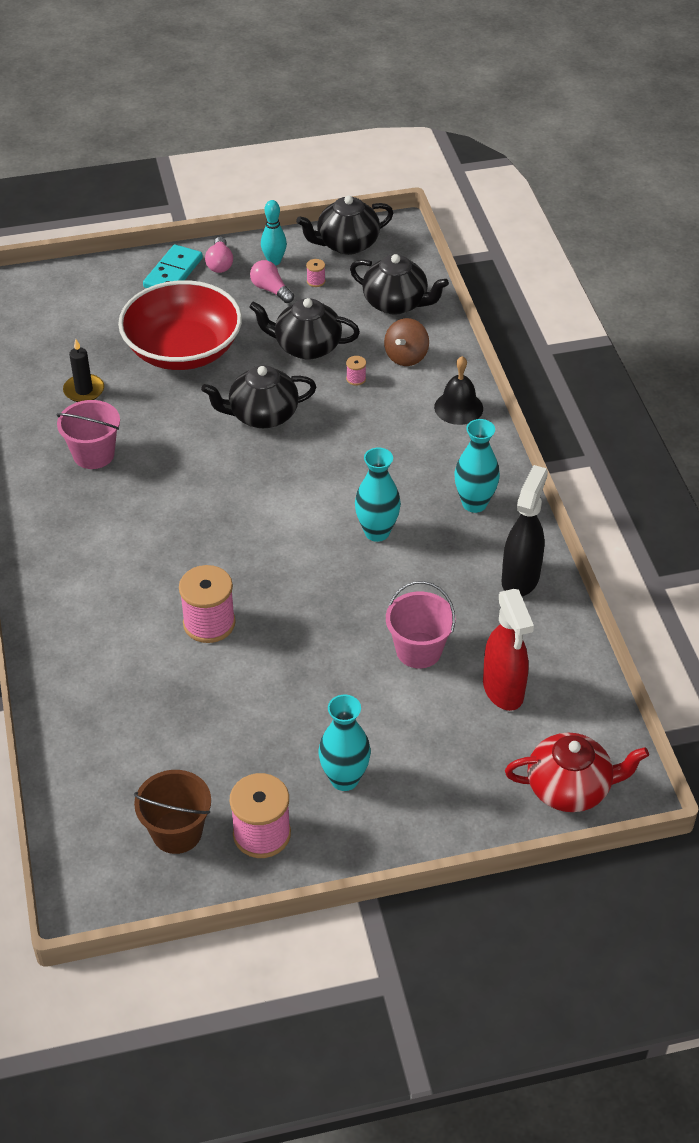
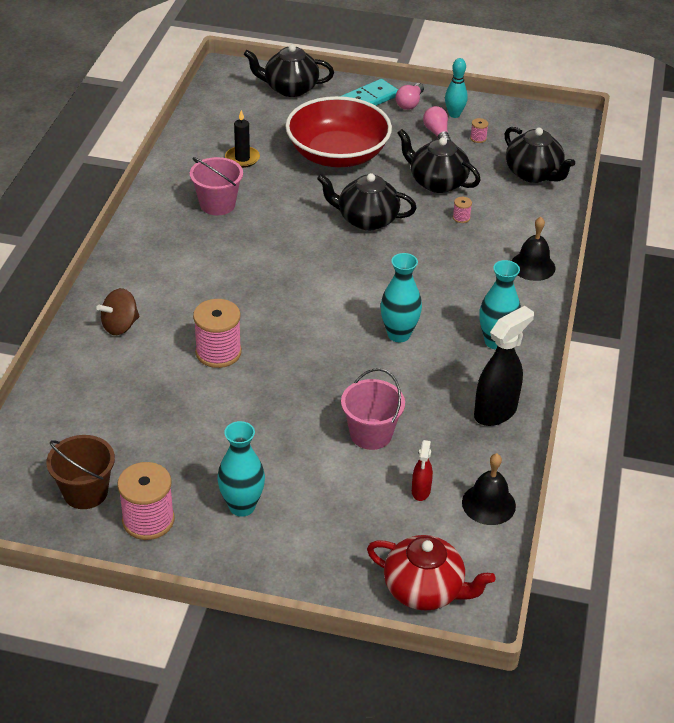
camera: 25 degrees right, 5 degrees down
black teapot [296,195,393,255] -> black teapot moved to [244,44,334,97]
brown spinning top [384,318,429,366] -> brown spinning top moved to [96,288,140,335]
red spray bottle [483,589,534,711] -> red spray bottle [412,440,433,501], size x0.53
none -> black bell [462,453,516,525]

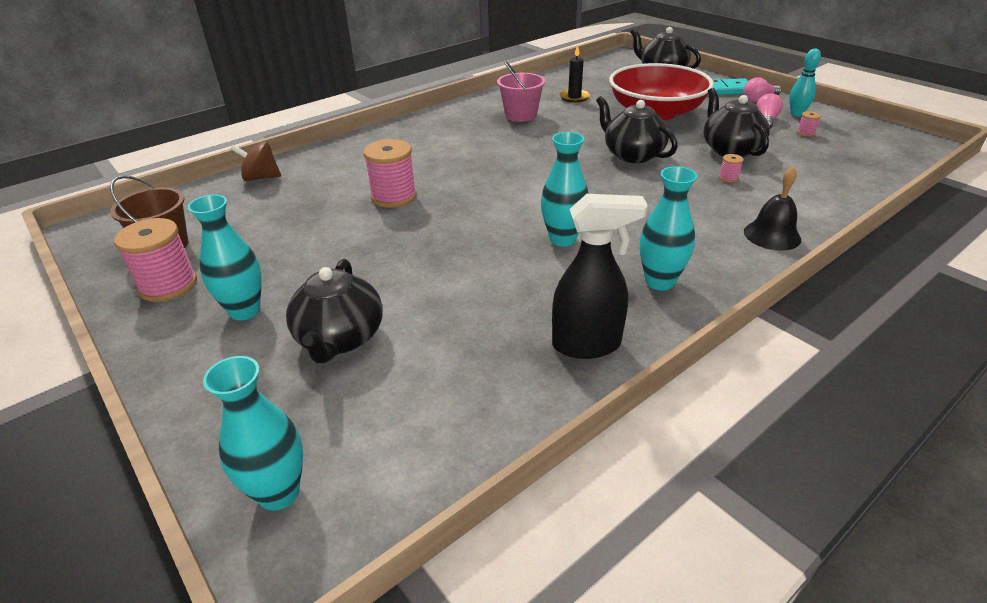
camera: 40 degrees right, 5 degrees down
brown spinning top [96,288,140,335] -> brown spinning top moved to [231,141,281,181]
pink bucket [341,368,405,450] -> none
red teapot [367,535,495,611] -> turquoise vase [203,356,303,510]
red spray bottle [412,440,433,501] -> none
black bell [462,453,516,525] -> none
black teapot [505,127,575,183] -> black teapot moved to [286,259,383,363]

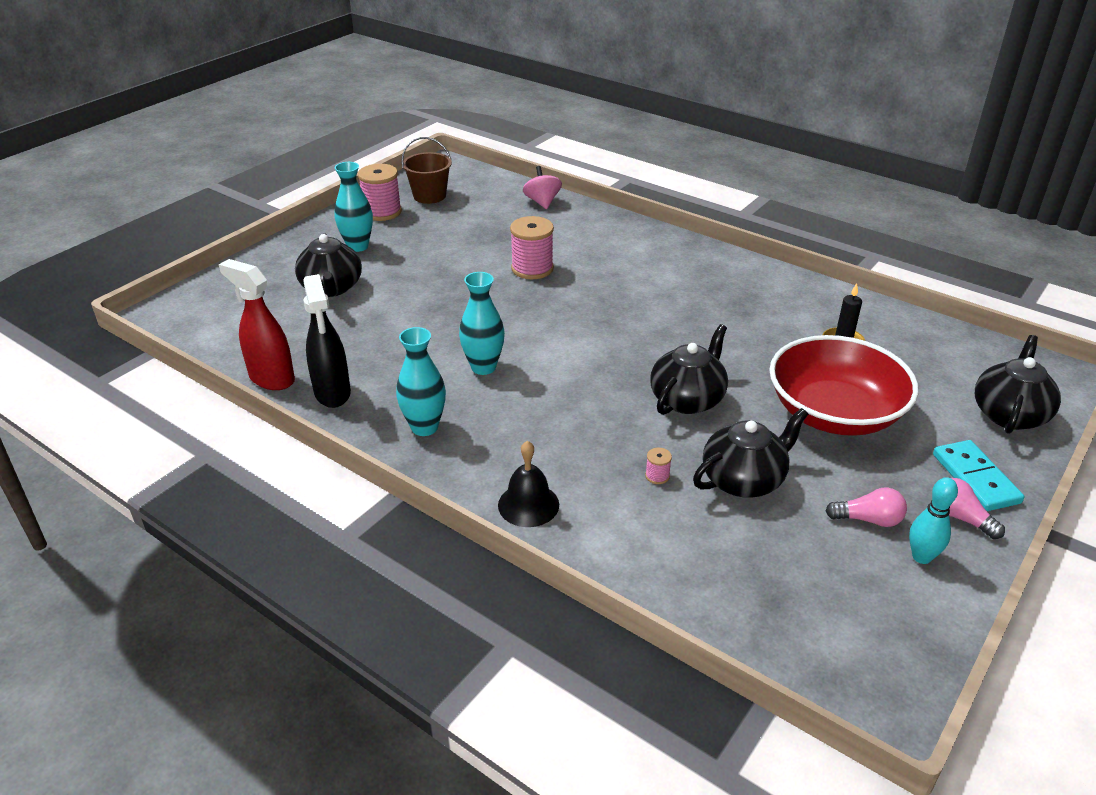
camera: 75 degrees right, 0 degrees up
turquoise vase [203,356,303,510] -> none
brown spinning top [231,141,281,181] -> pink spinning top [523,166,562,209]
black teapot [286,259,383,363] -> black teapot turned 90 degrees counterclockwise [295,234,362,297]
pink bucket [497,60,546,122] -> none
pink spool [797,111,821,137] -> none
none -> red spray bottle [219,259,295,390]

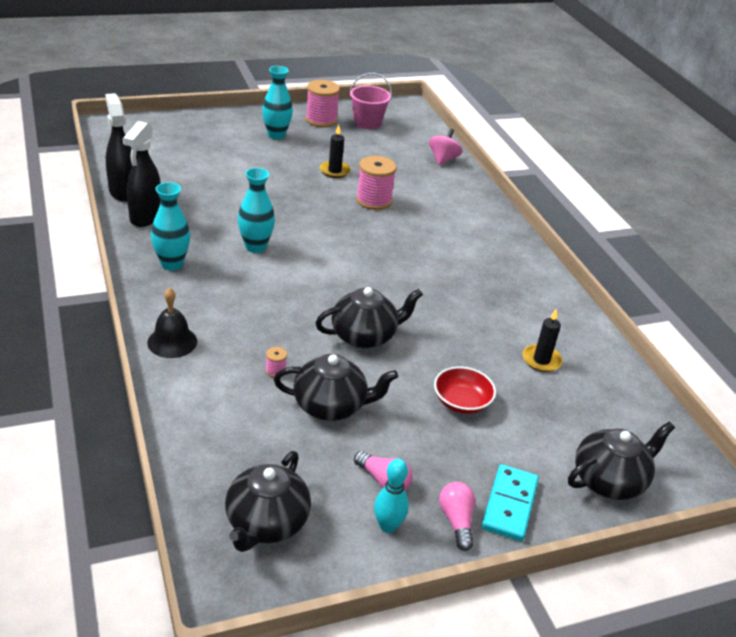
camera: 30 degrees right, 0 degrees up
red spray bottle [219,259,295,390] -> black spray bottle [105,93,132,202]
black teapot [295,234,362,297] -> black teapot moved to [225,451,311,552]
brown bucket [401,137,452,204] -> pink bucket [350,73,392,129]
red bowl [769,335,919,436] -> red bowl [434,367,496,414], size x0.48
none -> black candle [320,125,351,178]

